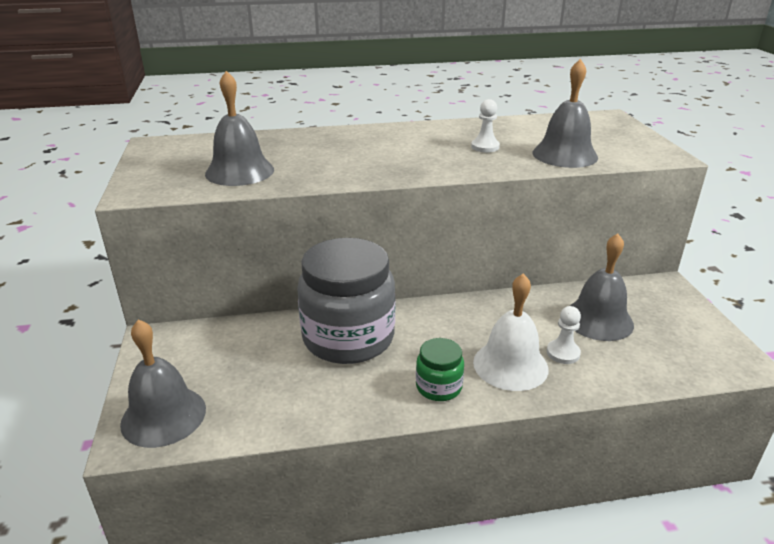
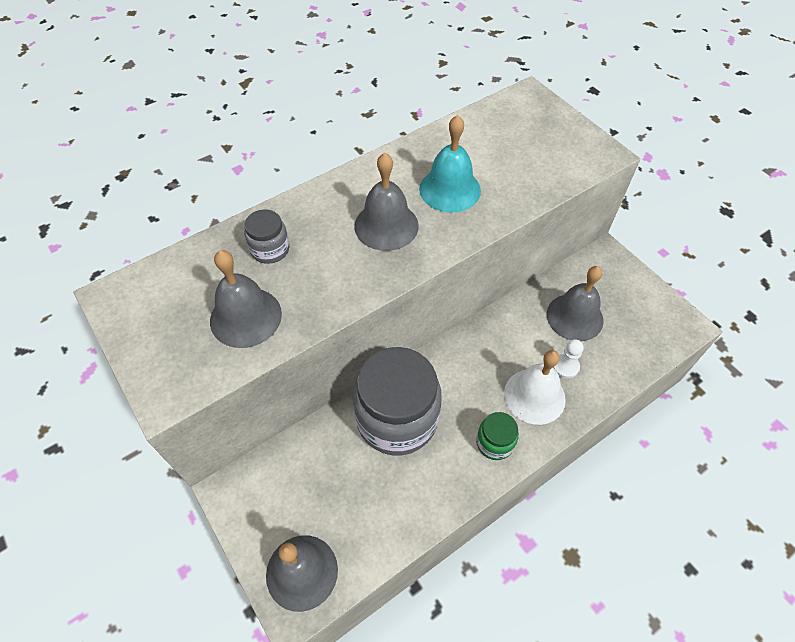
camera: 25 degrees left, 25 degrees up
white pawn [471,99,500,152] -> turquoise bell [419,115,481,213]
grey bell [532,59,598,168] -> grey bell moved to [354,153,419,251]
none -> grey jar [244,209,289,264]

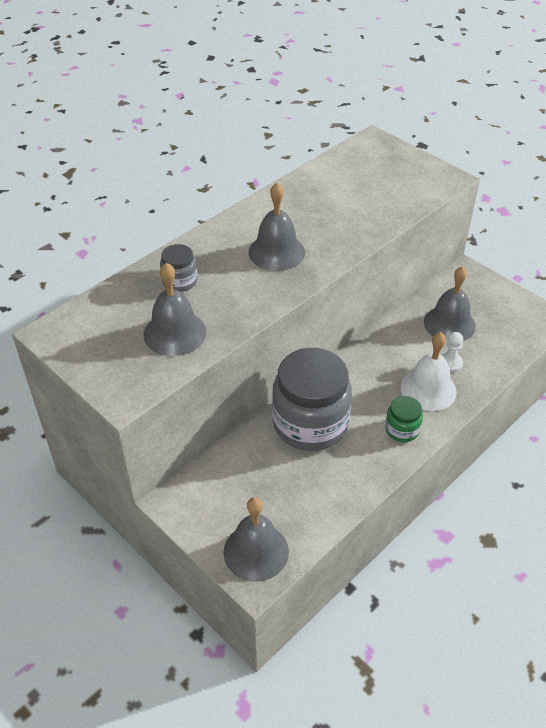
camera: 10 degrees left, 10 degrees down
turquoise bell [419,115,481,213] -> none

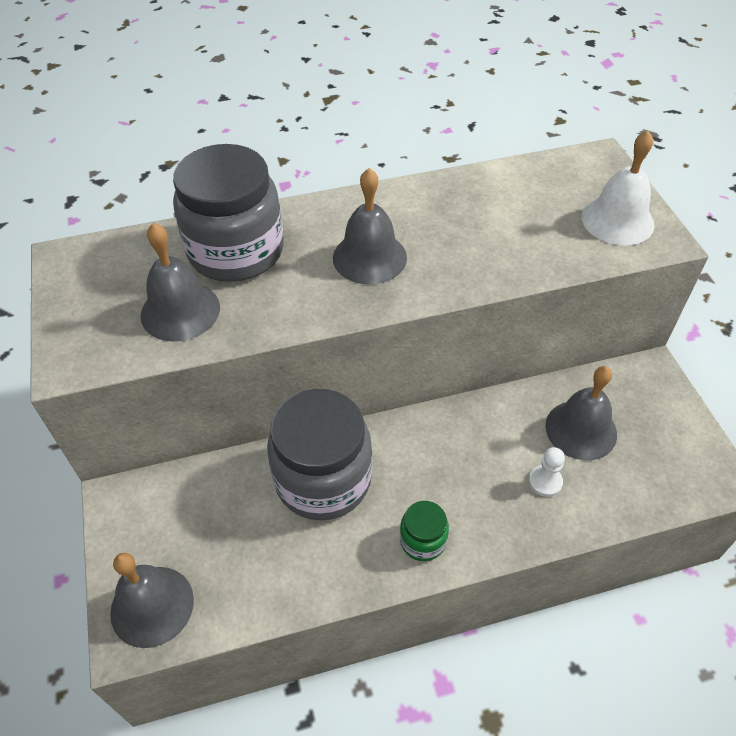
camera: 30 degrees right, 5 degrees up
grey jar [160,244,197,292] -> grey jar [173,144,284,282], size x2.19
white bell [401,332,457,411] -> white bell moved to [582,131,655,245]

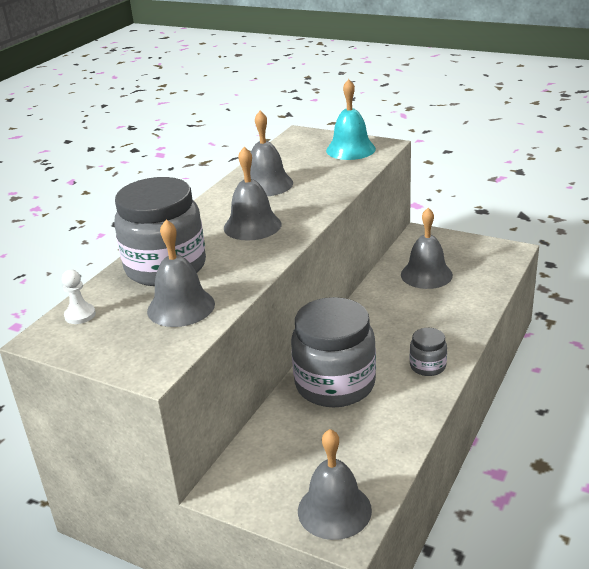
camera: 45 degrees left, 20 degrees down
green jar [400,501,449,561] -> grey jar [410,328,447,376]
white pawn [529,447,565,497] -> white pawn moved to [62,270,96,324]
white bell [582,131,655,245] -> turquoise bell [326,79,376,160]
none -> grey bell [250,111,293,196]

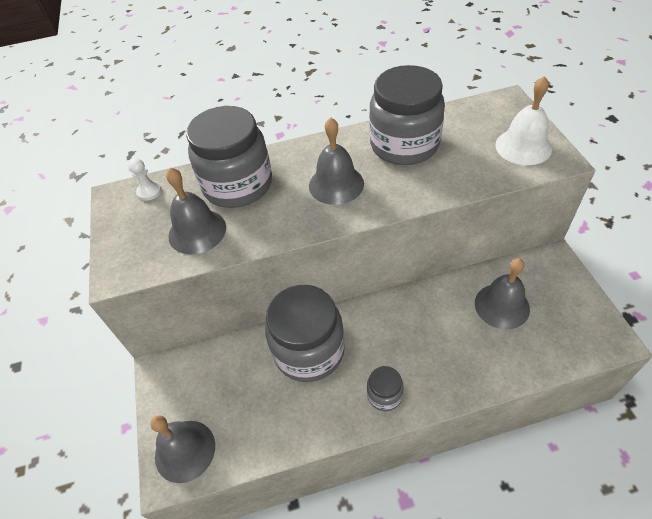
camera: 50 degrees right, 20 degrees up
grey bell [250,111,293,196] -> grey jar [369,65,445,165]
turquoise bell [326,79,376,160] -> white bell [495,76,552,165]

